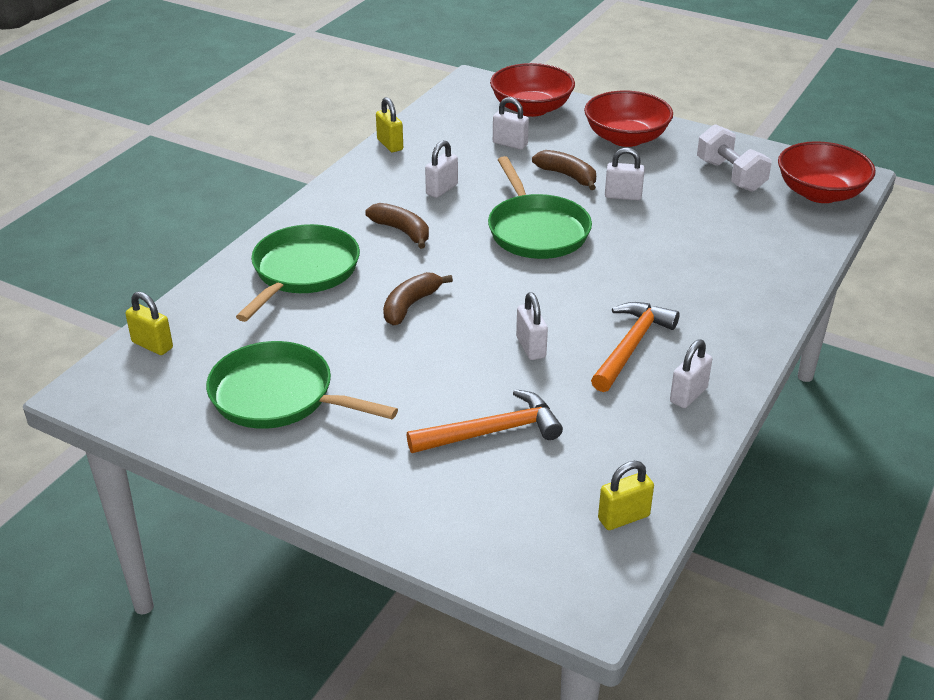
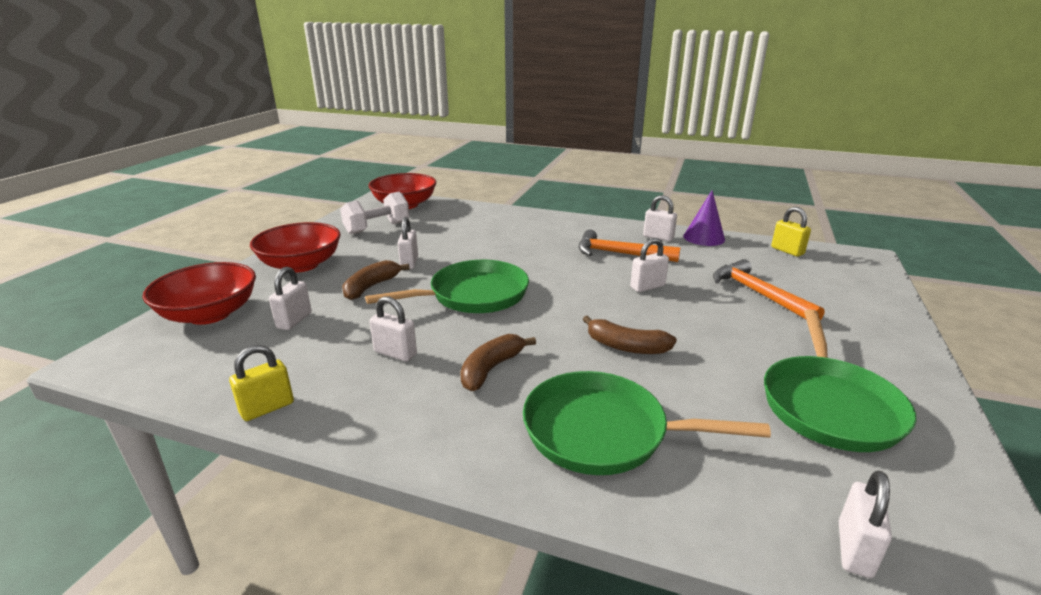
camera: 100 degrees left, 10 degrees down
yellow padlock [125,292,173,355] -> white padlock [839,470,892,578]
none -> purple cone [684,191,725,246]

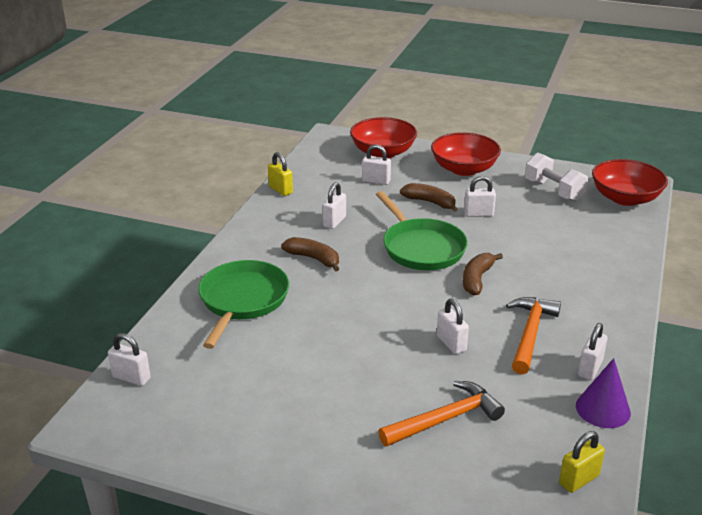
camera: 90 degrees right, 5 degrees up
brown banana [582,316,677,354] -> brown banana moved to [463,253,503,296]
green pan [764,309,916,452] -> none

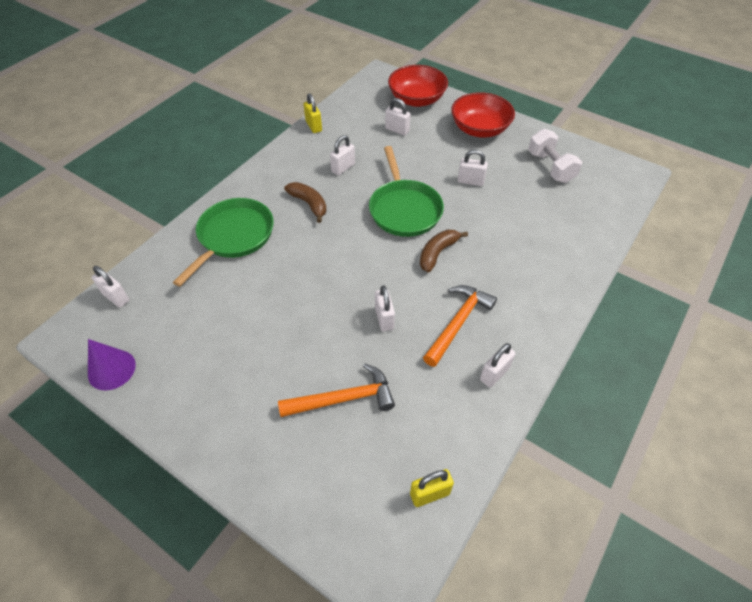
camera: 15 degrees right, 20 degrees up
brown banana [400,183,458,212] -> none
purple cone [576,358,631,428] -> purple cone moved to [88,339,136,391]
red bowl [592,159,668,206] -> none

